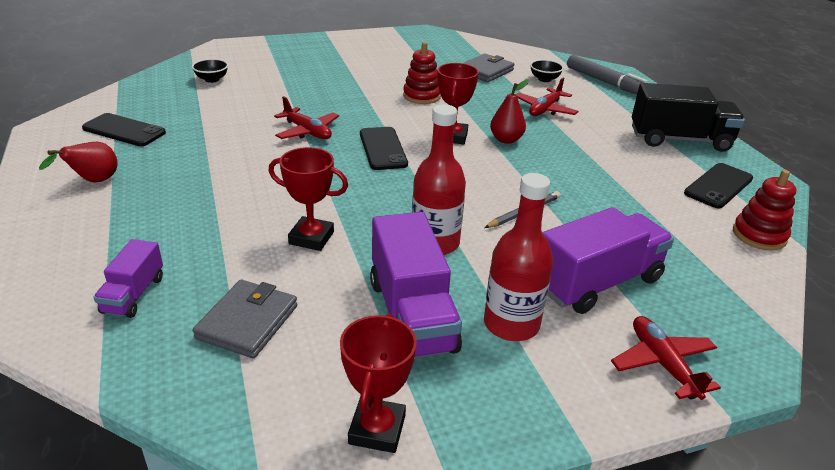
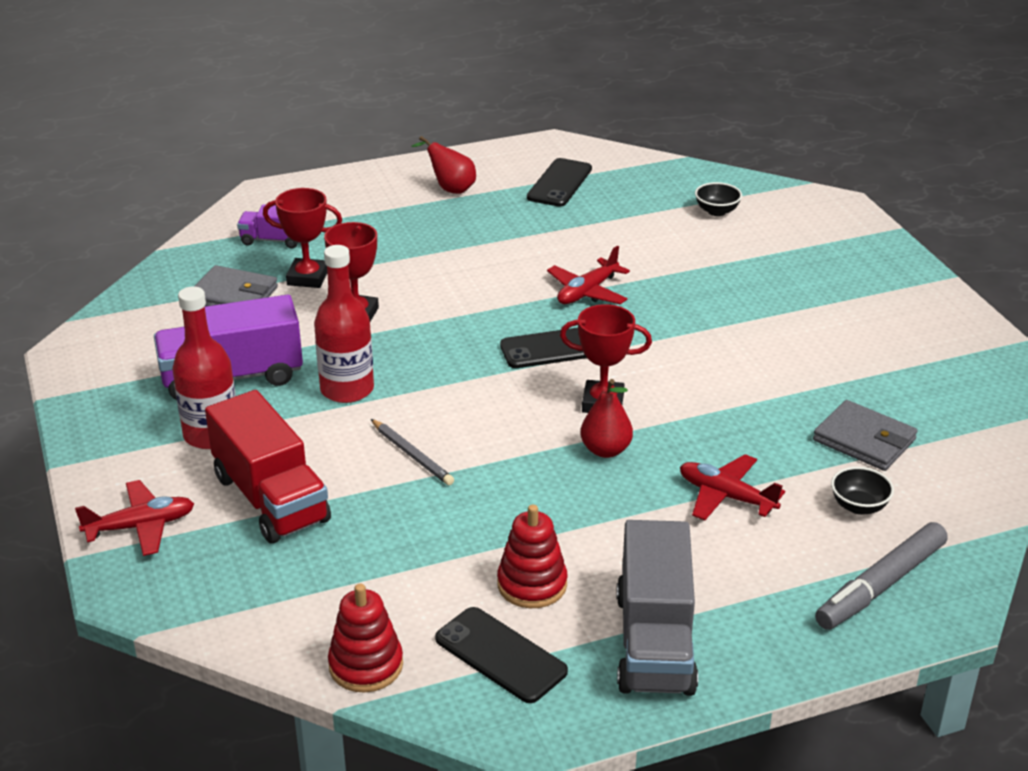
camera: 90 degrees right, 0 degrees up
red trophy [340,314,417,453] -> red trophy moved to [263,188,342,288]
red stacking toy [403,42,441,104] -> red stacking toy moved to [497,505,567,608]
purple truck [542,207,674,314] -> red truck [205,390,331,543]
black truck [632,83,745,152] -> grey truck [616,520,698,696]

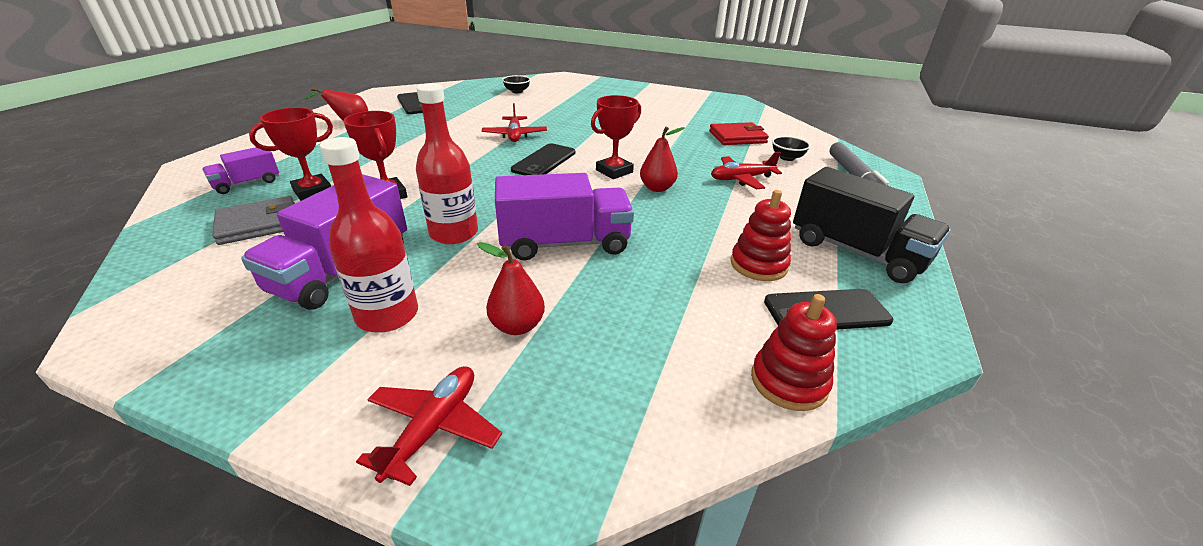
camera: 50 degrees left, 0 degrees up
red truck [205,390,331,543] -> red pear [477,242,545,335]
grey pencil [371,419,454,485] -> purple truck [495,173,634,261]
grey truck [616,520,698,696] -> black truck [793,167,951,283]
grey wallet [813,400,918,471] -> red wallet [709,122,769,145]

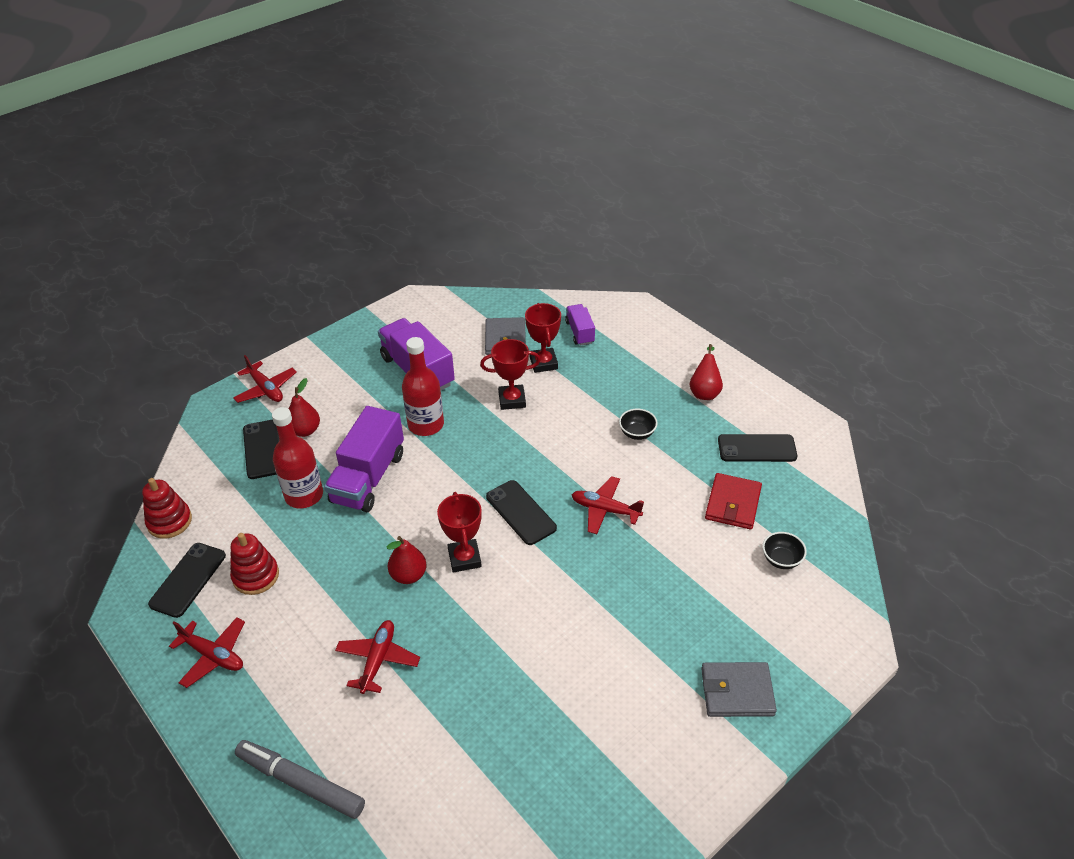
camera: 120 degrees right, 10 degrees up
red bottle [320,137,418,333] -> red bottle moved to [272,407,323,508]
red wallet [709,122,769,145] -> red wallet moved to [705,473,762,530]
black bowl [772,136,810,161] -> black bowl moved to [619,409,658,440]
black truck [793,167,951,283] -> red plane [169,617,245,688]
none -> black phone [243,420,279,479]
none -> grey wallet [701,662,777,717]

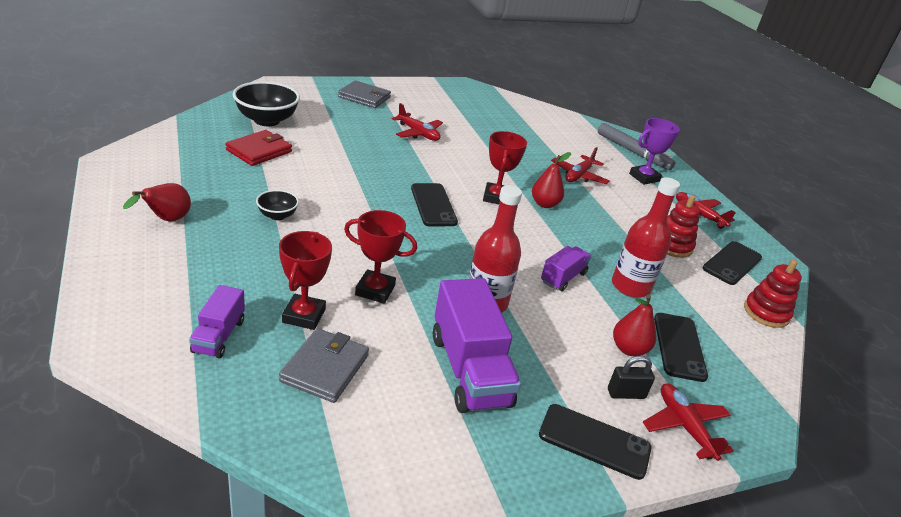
camera: 165 degrees left, 10 degrees down
purple truck [324,406,404,512] -> purple truck [541,246,592,291], size x0.54
red plane [572,476,644,534] -> red plane moved to [392,103,443,141]
black phone [718,434,797,462] -> black phone moved to [539,404,651,480]
black bowl [763,532,807,569] -> black bowl [233,81,300,126], size x1.91
none -> black padlock [608,356,655,399]
none -> purple trophy [629,118,680,185]

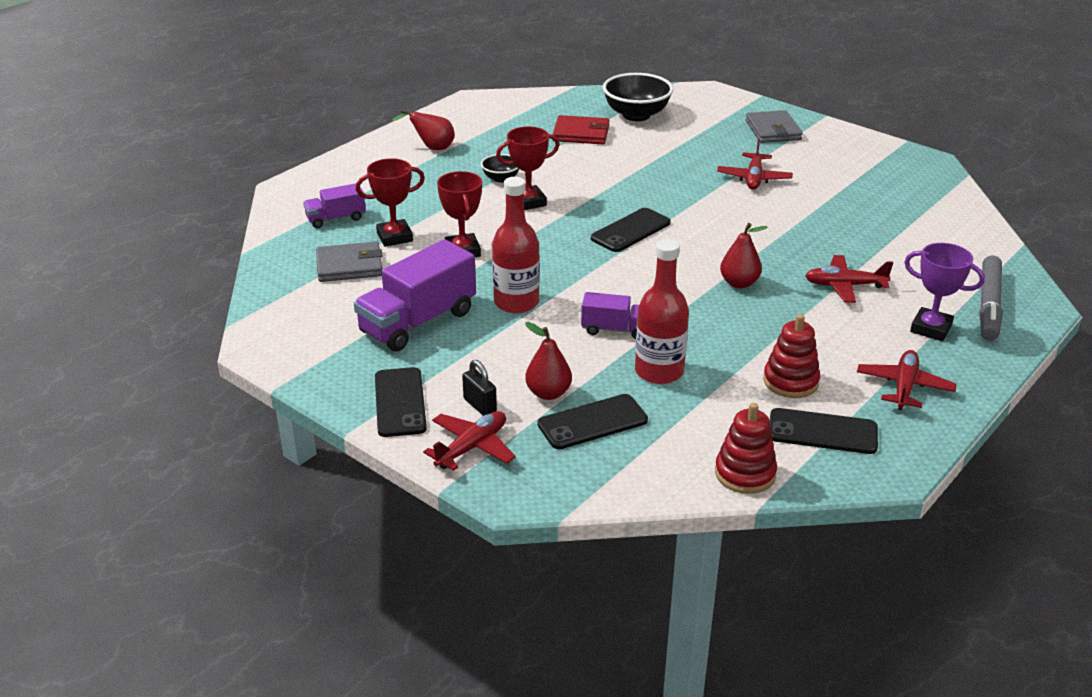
camera: 65 degrees right, 0 degrees up
red trophy [483,131,527,204] -> red trophy moved to [496,126,560,210]

